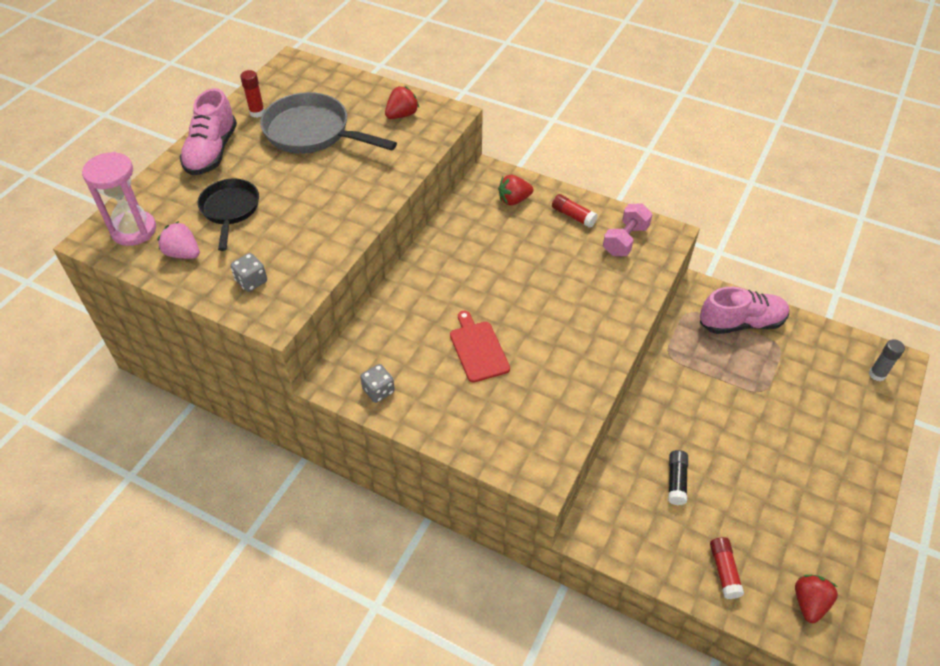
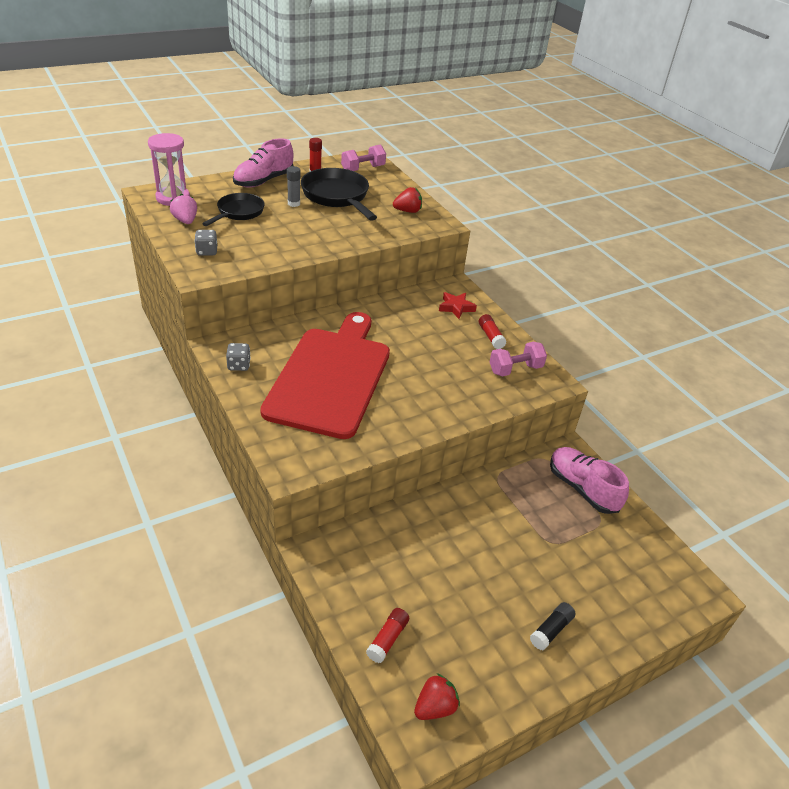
camera: 30 degrees right, 10 degrees down
grey pan [260,92,397,154] -> black pan [301,168,377,221]
red cutting board [450,311,510,383] -> red cutting board [260,312,390,439], size x2.49
red strawberry [498,175,533,206] -> red star [439,292,477,319]
black glue stick [668,450,688,505] -> black glue stick moved to [530,602,576,650]
pink shoe [700,287,789,334] -> pink shoe turned 150 degrees counterclockwise [550,447,629,514]
grey glue stick [869,339,905,381] -> grey glue stick moved to [287,166,300,207]
none -> pink dumbbell [341,144,386,171]

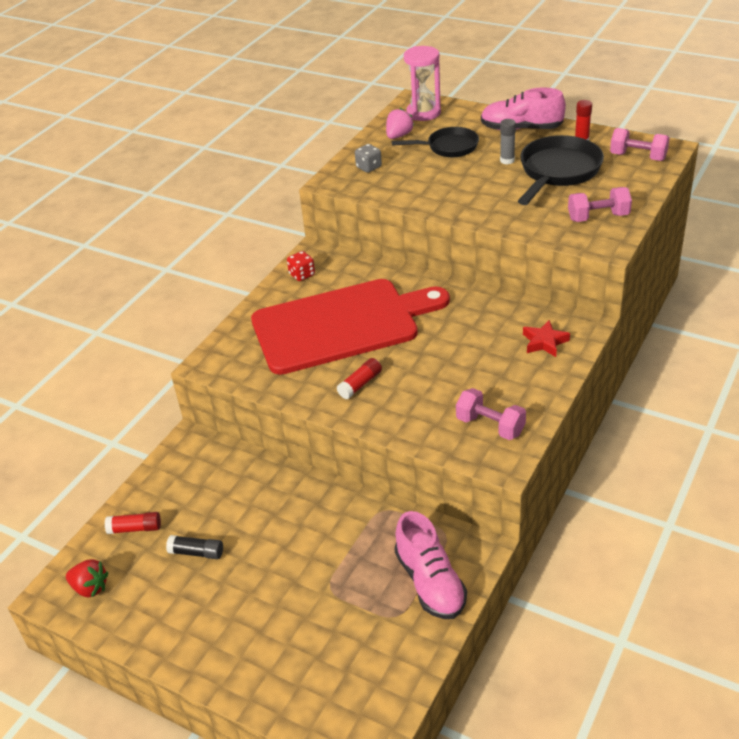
camera: 65 degrees right, 0 degrees up
grey dice [226,343,251,371] -> red dice [287,251,315,281]
red strawberry [393,187,422,213] -> pink dumbbell [568,187,632,222]
red glue stick [479,314,507,349] -> red glue stick moved to [337,358,382,399]
black glue stick [530,602,576,650] -> black glue stick moved to [166,535,223,559]
pink shoe [550,447,629,514] -> pink shoe turned 135 degrees clockwise [395,511,467,619]

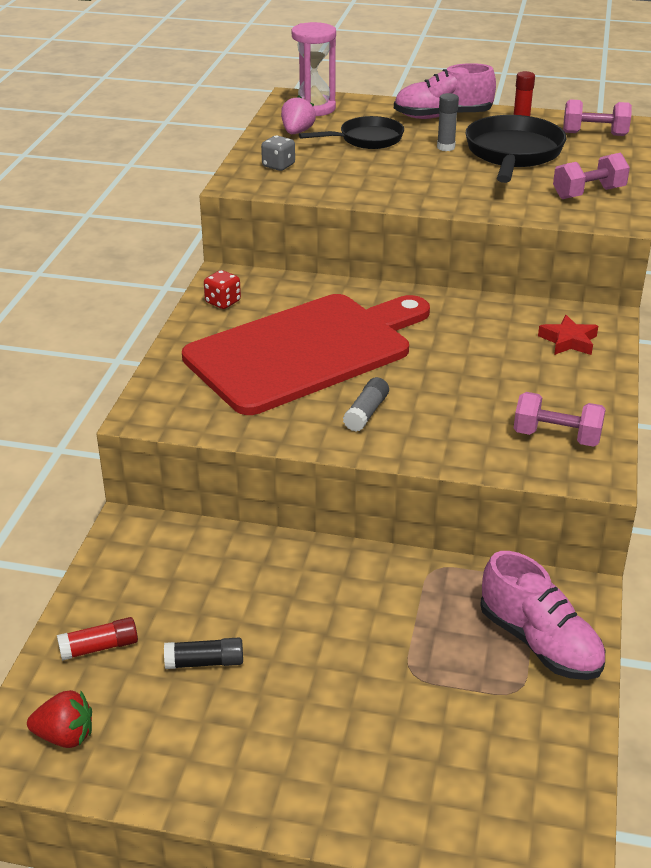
camera: 20 degrees left, 5 degrees down
red glue stick [337,358,382,399] -> grey glue stick [343,377,389,431]

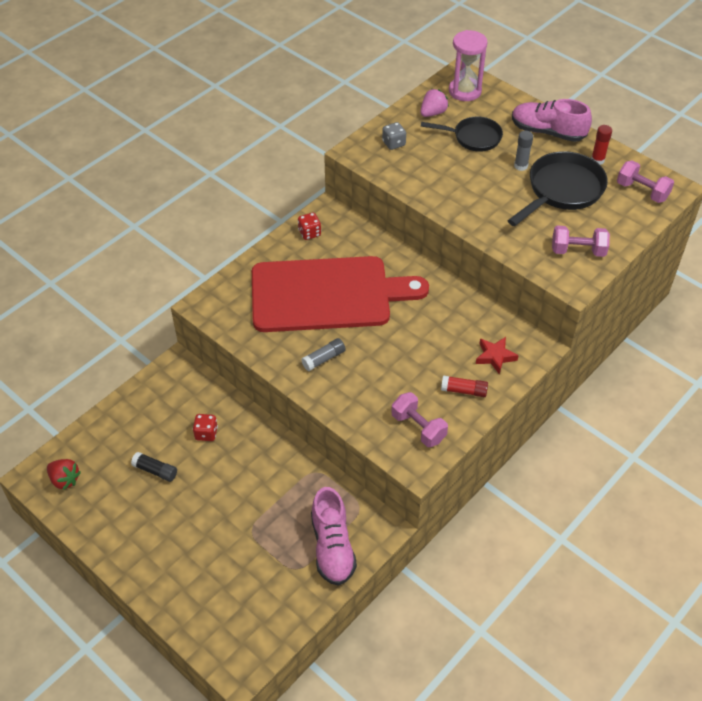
camera: 30 degrees right, 15 degrees up
red glue stick [57,617,138,661] -> red glue stick moved to [441,375,488,397]
none -> red dice [193,414,218,441]

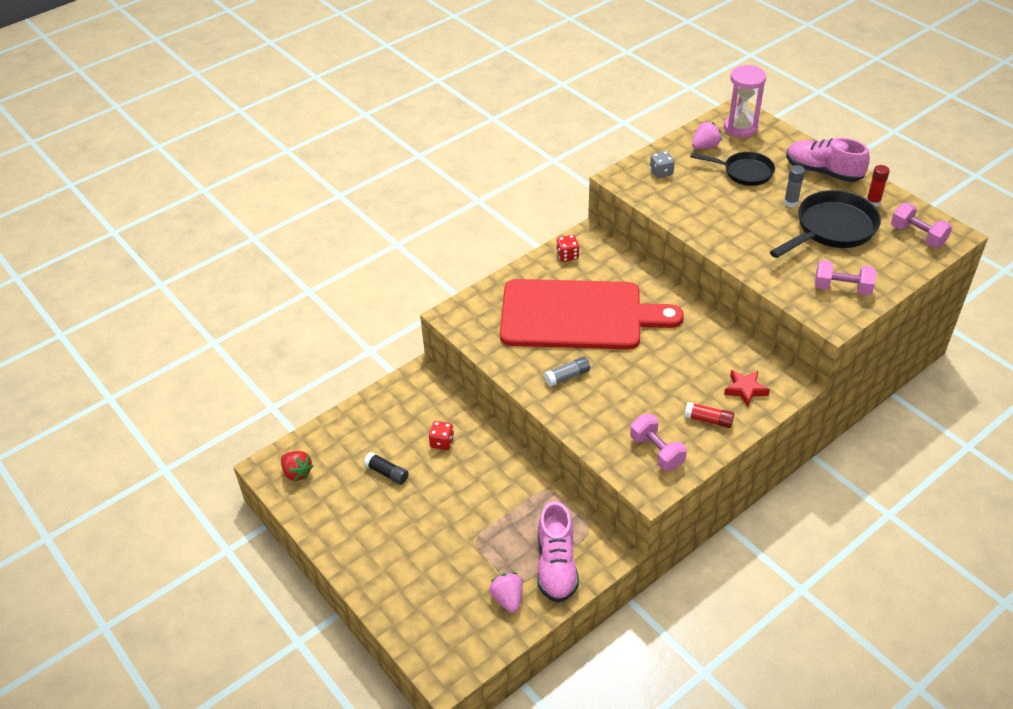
camera: 10 degrees right, 5 degrees down
none -> pink strawberry [489,573,523,613]

